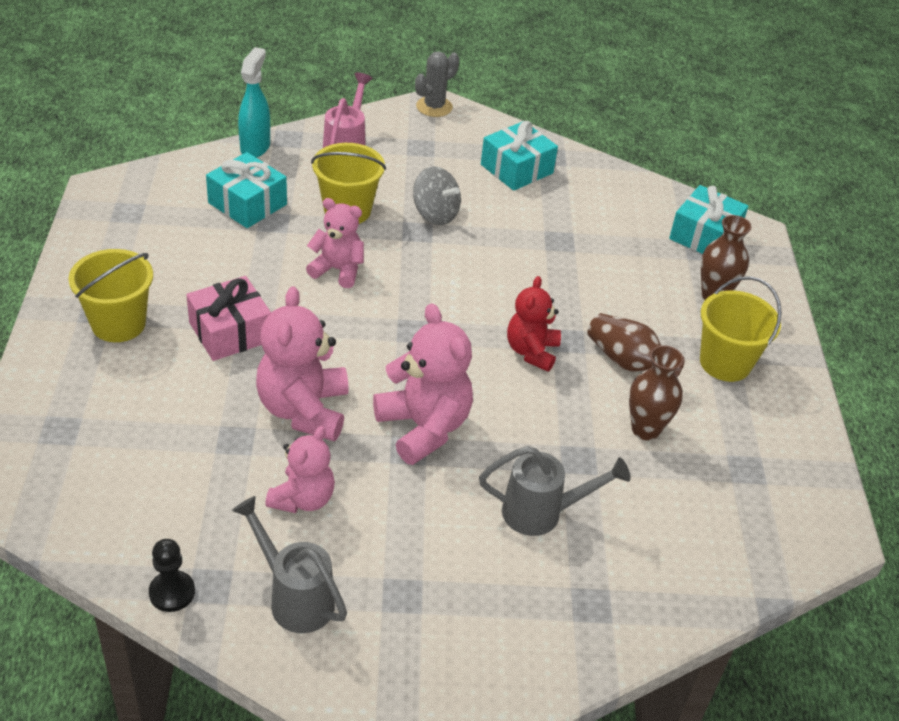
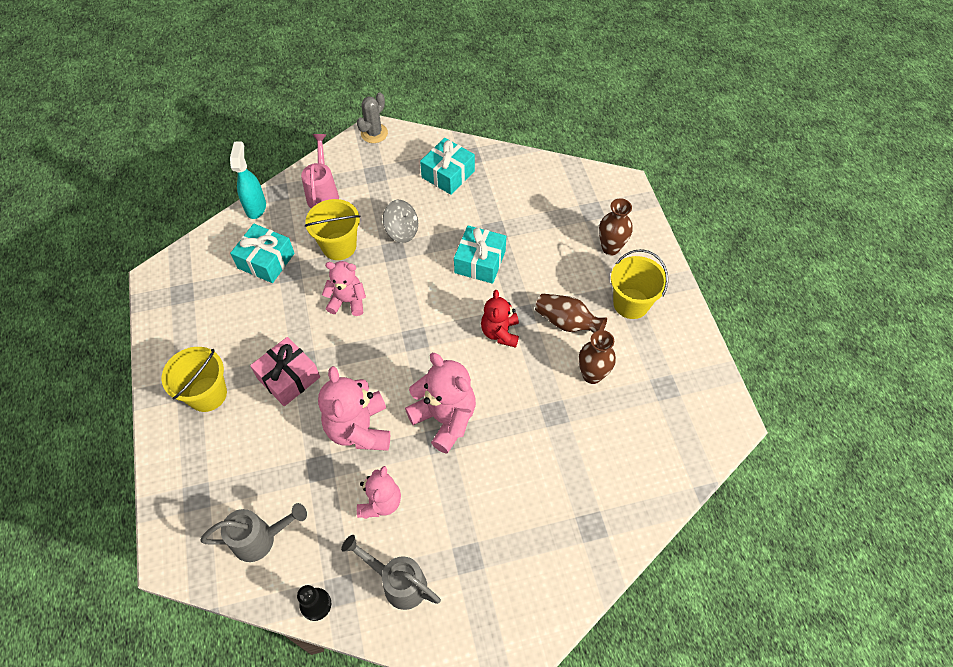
camera: 10 degrees left, 15 degrees up
grey watering can [479,446,630,536] -> grey watering can moved to [200,503,307,562]
turquoise gift [669,185,748,254] -> turquoise gift moved to [454,225,506,284]

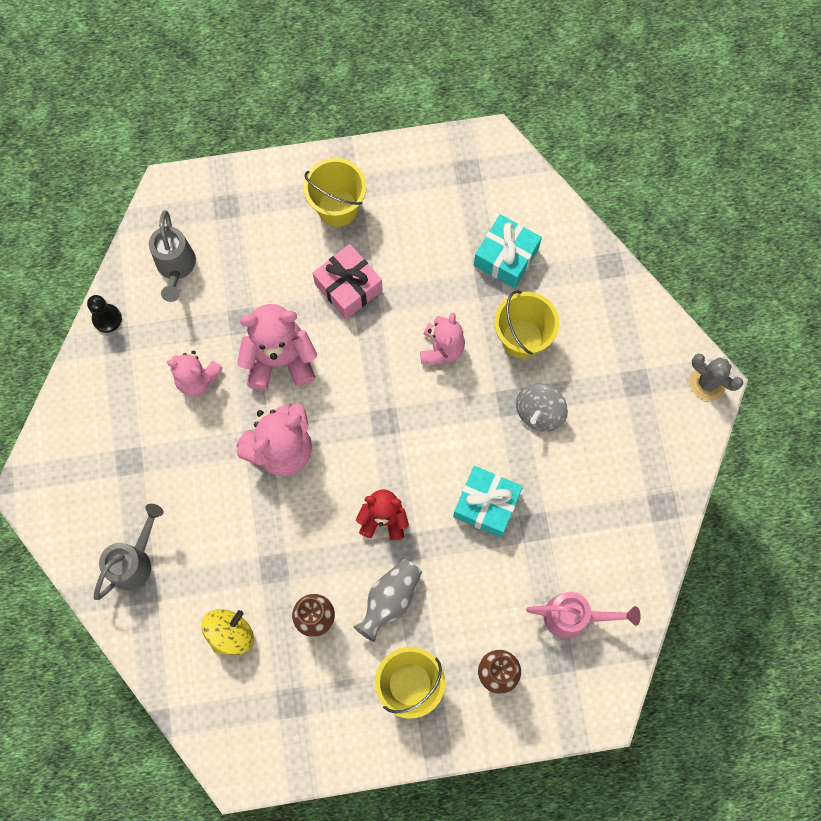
camera: 95 degrees right, 15 degrees up
turquoise spray bottle [230,142,266,219] -> none
pink watering can [301,134,339,208] -> pink watering can moved to [526,592,641,638]
grey watering can [341,535,441,610] -> grey watering can moved to [94,504,164,600]
turquoise gift [420,138,475,195] -> none
brown vase [535,293,607,333] -> grey vase [354,559,422,642]
none -> yellow spinning top [202,609,254,655]

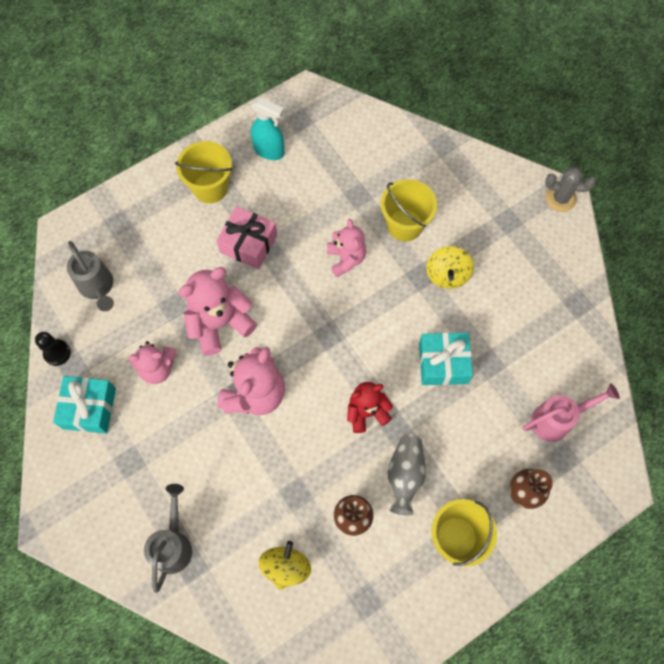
camera: 25 degrees left, 5 degrees down
turquoise gift [474,215,542,288] -> turquoise gift moved to [53,376,116,434]
grey spinning top [516,384,568,432] -> yellow spinning top [427,246,474,289]
none -> turquoise spray bottle [251,97,285,160]

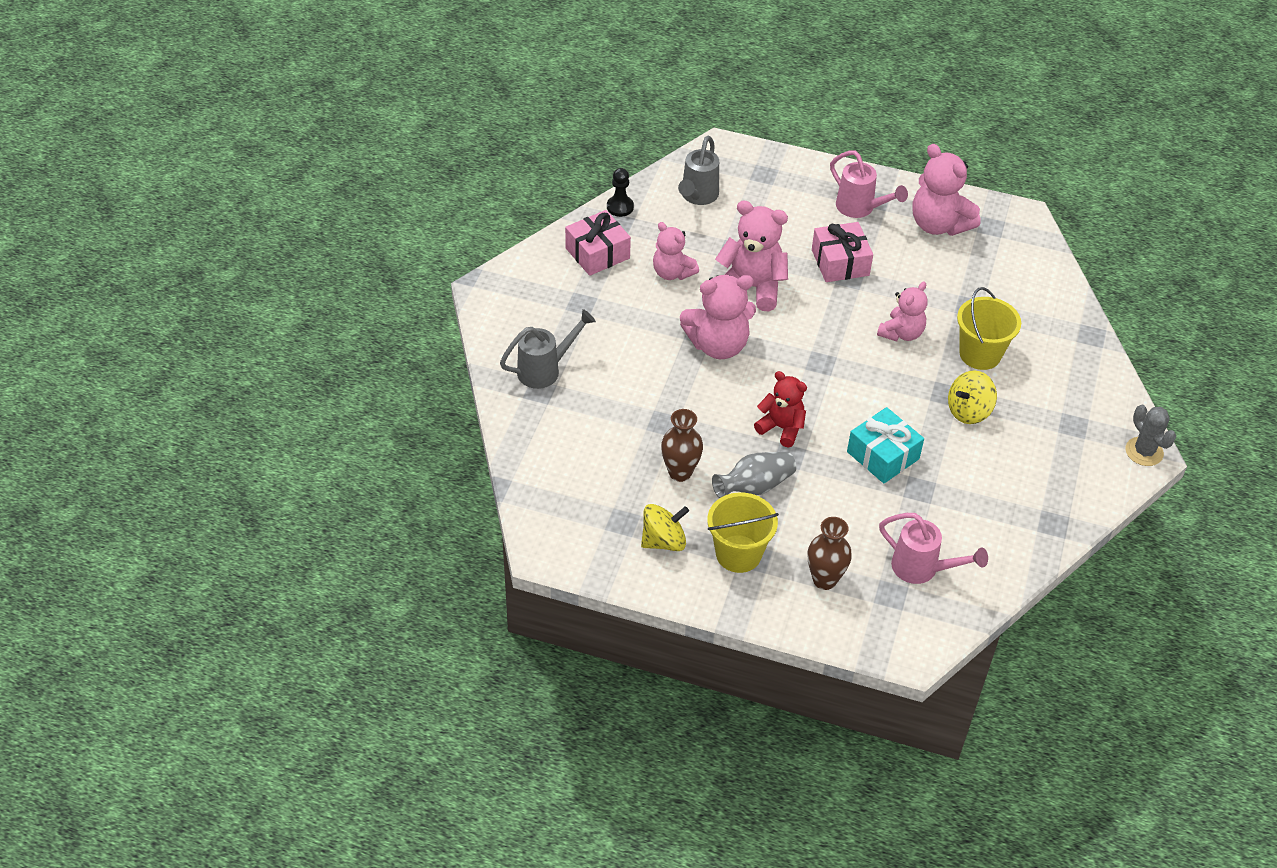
camera: 50 degrees right, 20 degrees down
turquoise gift [53,376,116,434] -> pink gift [565,210,631,276]
yellow bucket [175,141,233,203] -> pink watering can [830,151,908,218]
turquoise spray bottle [251,97,285,160] -> pink teddy bear [912,144,981,236]
yellow spinning top [259,541,311,590] -> yellow spinning top moved to [641,504,689,551]

